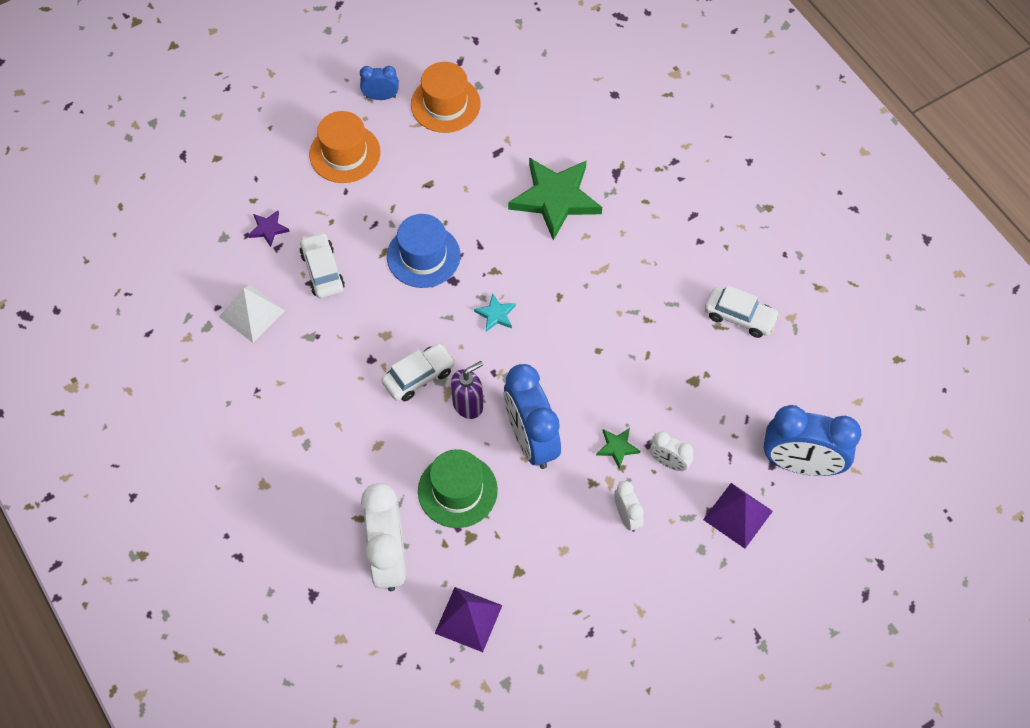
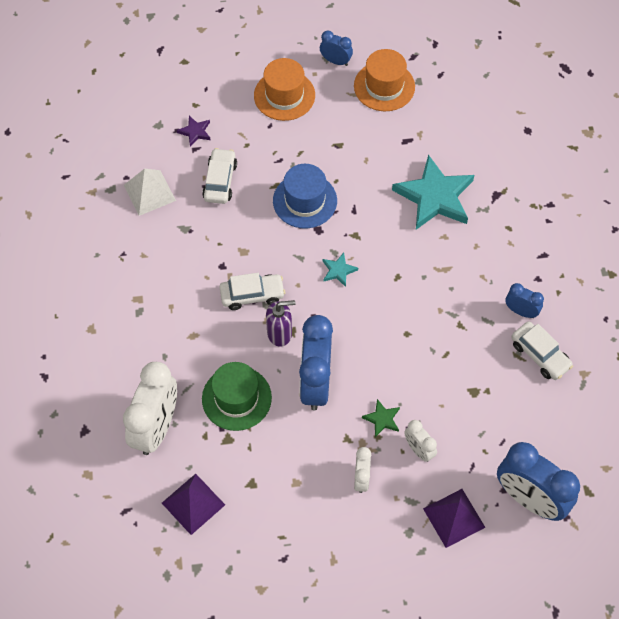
camera: 25 degrees right, 0 degrees up
green star [508,158,602,241] -> turquoise star [392,155,474,230]
none -> blue clock [505,283,544,318]

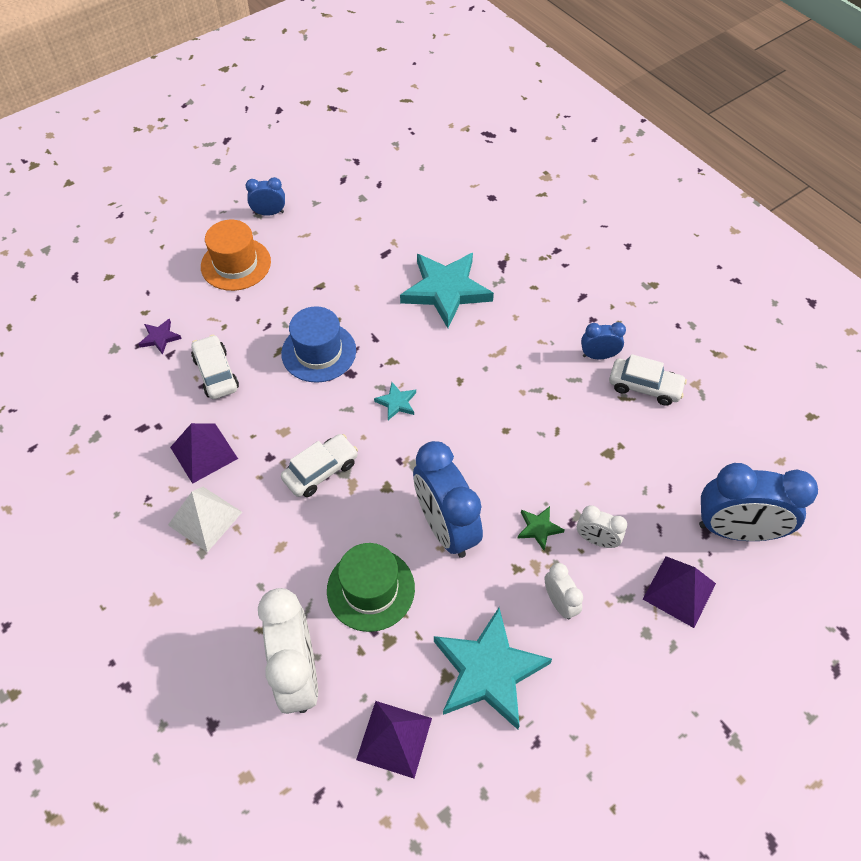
camera: 30 degrees left, 5 degrees down
white pyramid [124,169,176,216] -> white pyramid moved to [168,487,242,552]
purple soap dispenser [266,300,295,347] -> none
orange hat [354,49,415,111] -> none
none -> purple pyramid [170,423,238,484]
none -> turquoise star [434,608,552,730]

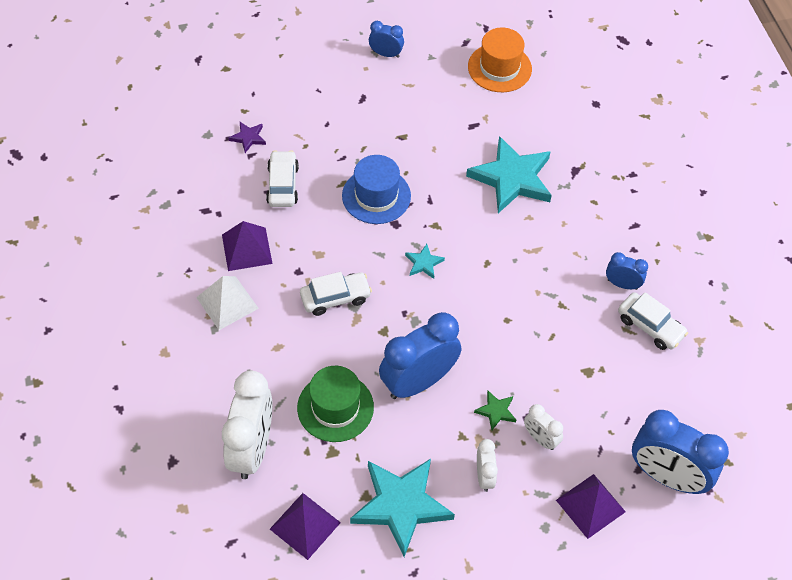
camera: 20 degrees right, 0 degrees up
orange hat [201,220,271,291] -> orange hat moved to [468,28,532,92]
blue clock [413,441,483,558] -> blue clock turned 60 degrees clockwise [379,312,461,399]

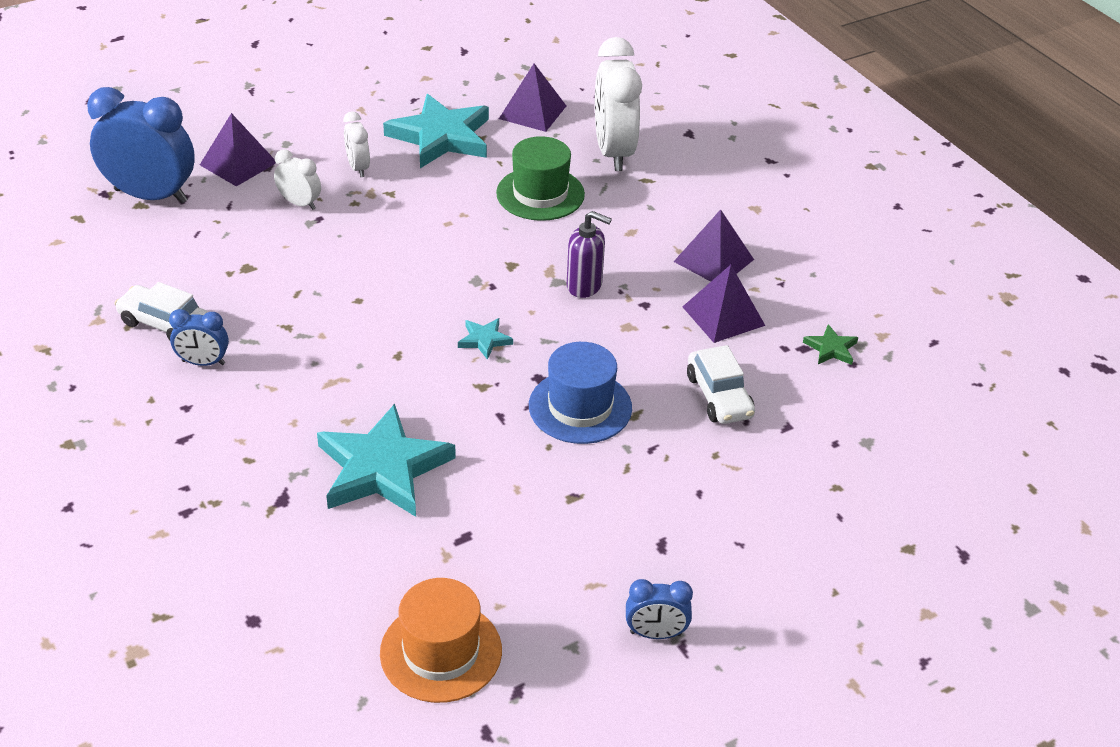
camera: 165 degrees right, 15 degrees down
white pyramid [196,276,259,330] -> purple pyramid [673,209,754,282]
purple star [229,122,266,153] -> none
white car [300,272,372,316] -> purple soap dispenser [567,211,612,298]
blue clock [379,312,461,399] -> none
green star [474,391,516,430] -> green star moved to [803,324,858,365]

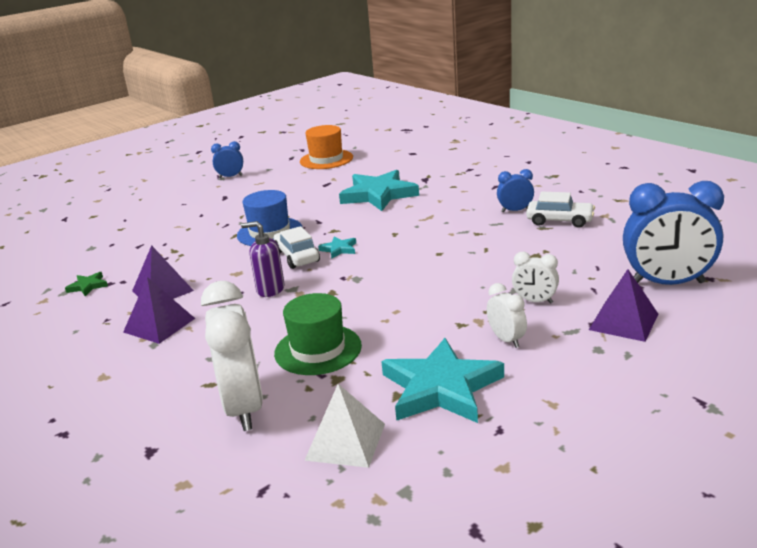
camera: 175 degrees right, 15 degrees down
purple pyramid [499,63,566,132] -> white pyramid [304,384,385,468]
white car [687,345,755,424] -> white car moved to [274,226,320,269]

